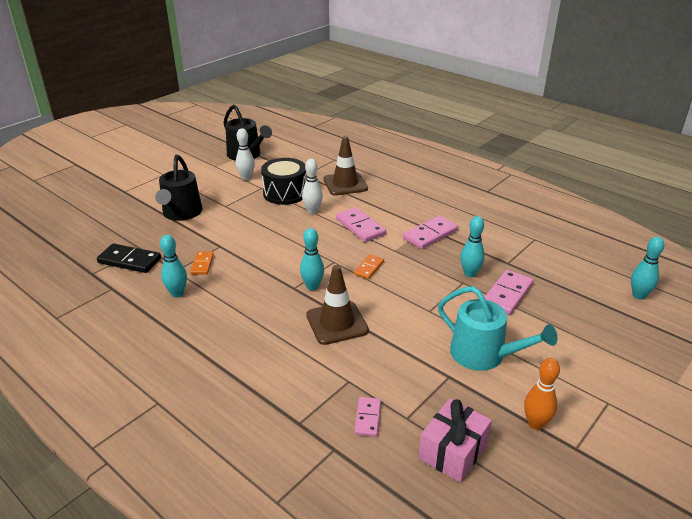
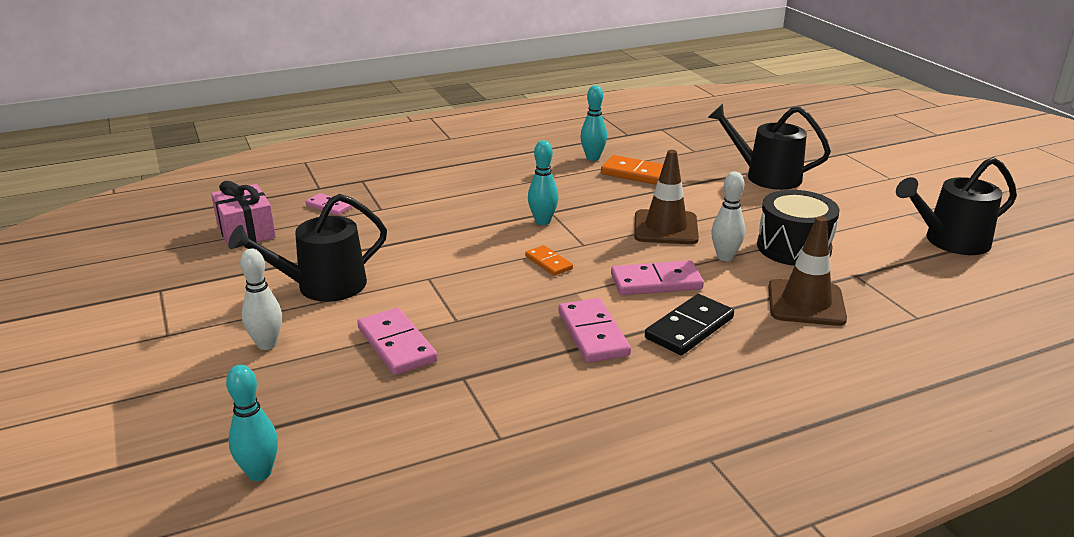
camera: 115 degrees right, 5 degrees down
black domino [97,243,161,273] -> black domino moved to [645,294,734,355]
orange domino [190,252,214,275] -> orange domino [601,155,663,185], size x1.67
white bowling pin [236,128,255,181] -> white bowling pin moved to [240,249,282,350]
brown traffic cone [306,265,369,345] -> brown traffic cone moved to [634,150,699,244]
turquoise watering can [438,286,557,371] -> black watering can [228,194,387,302]
turquoise bowling pin [460,216,485,277] -> none
orange bowling pin [524,358,560,430] -> none

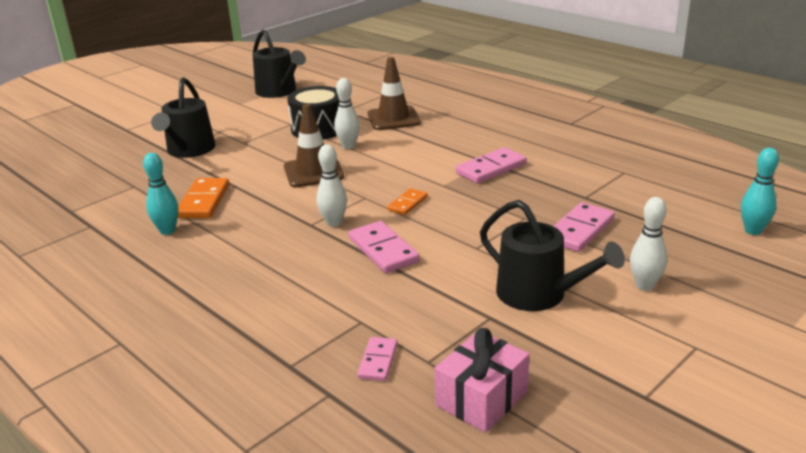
camera: 110 degrees left, 0 degrees up
turquoise bowling pin [528,140,559,225] -> white bowling pin [317,144,347,227]
pink domino [611,260,704,295] -> pink domino moved to [348,221,420,273]
black domino [645,294,734,355] -> none

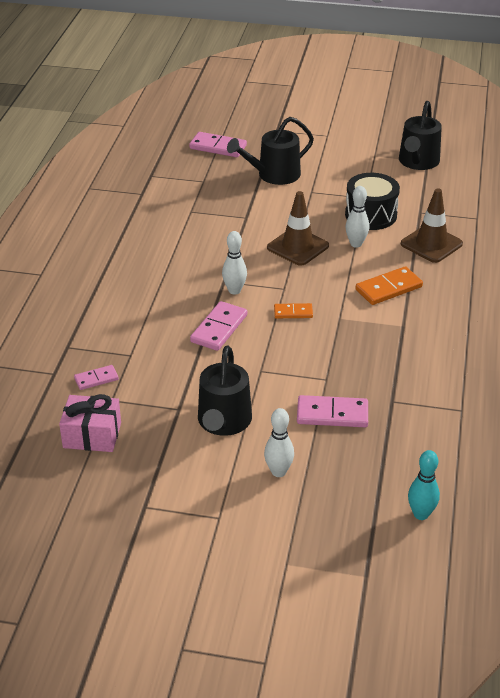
camera: 55 degrees right, 10 degrees up
turquoise bowling pin [143,153,179,235] -> none
orange domino [178,178,229,218] -> orange domino moved to [356,266,423,305]
pink domino [456,147,527,184] -> pink domino moved to [189,132,247,157]

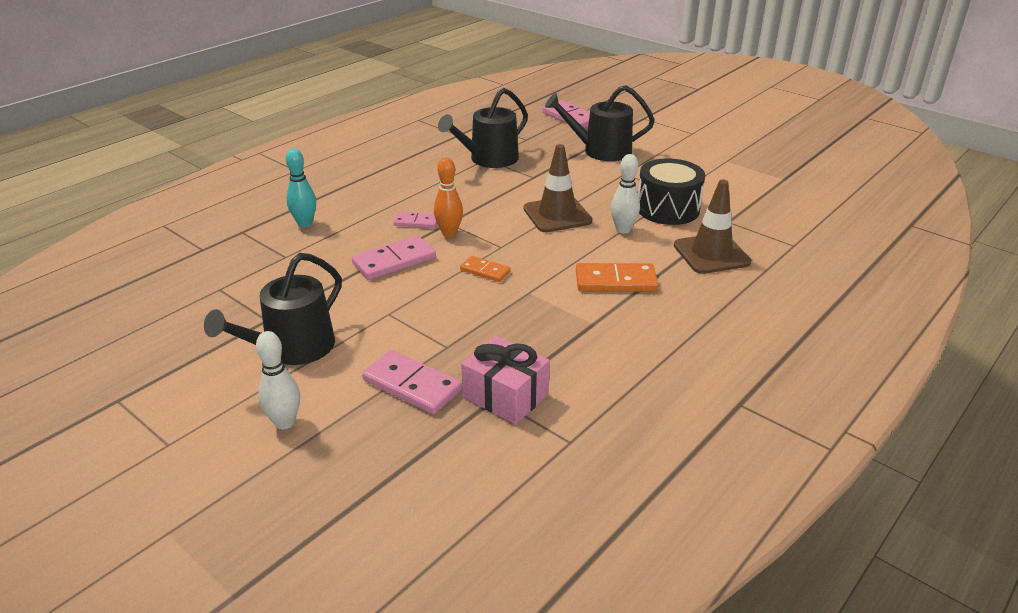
camera: 30 degrees right, 5 degrees down
pink gift [59,394,121,452] -> pink gift moved to [461,335,550,424]
pink domino [74,365,119,390] -> pink domino moved to [394,212,437,228]
white bowling pin [222,231,247,295] -> orange bowling pin [434,157,463,237]
black watering can [399,101,442,170] -> black watering can moved to [438,88,528,168]
turquoise bowling pin [408,450,440,520] -> turquoise bowling pin moved to [286,149,316,227]

